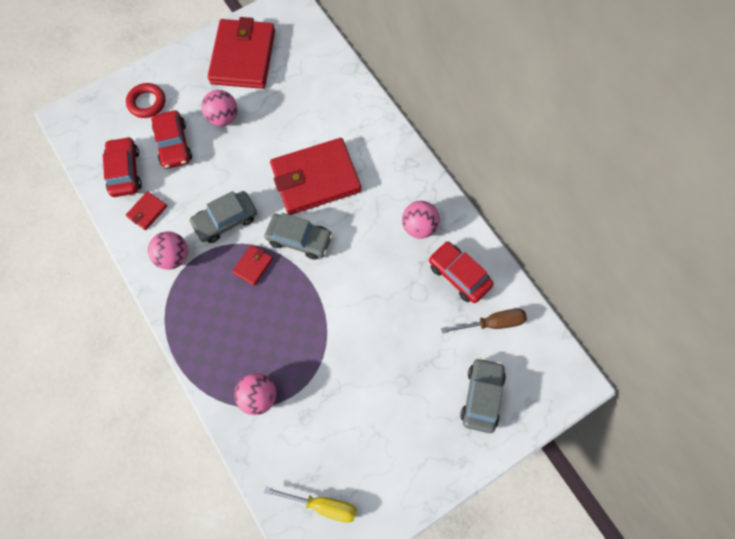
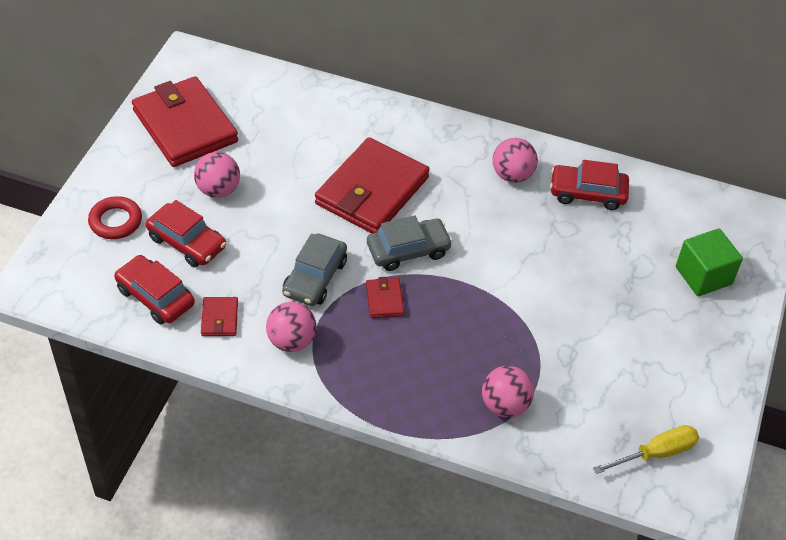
camera: 40 degrees left, 20 degrees down
brown screwdriver [441,308,527,333] -> none
grey car [460,358,506,433] -> green cube [676,229,743,296]

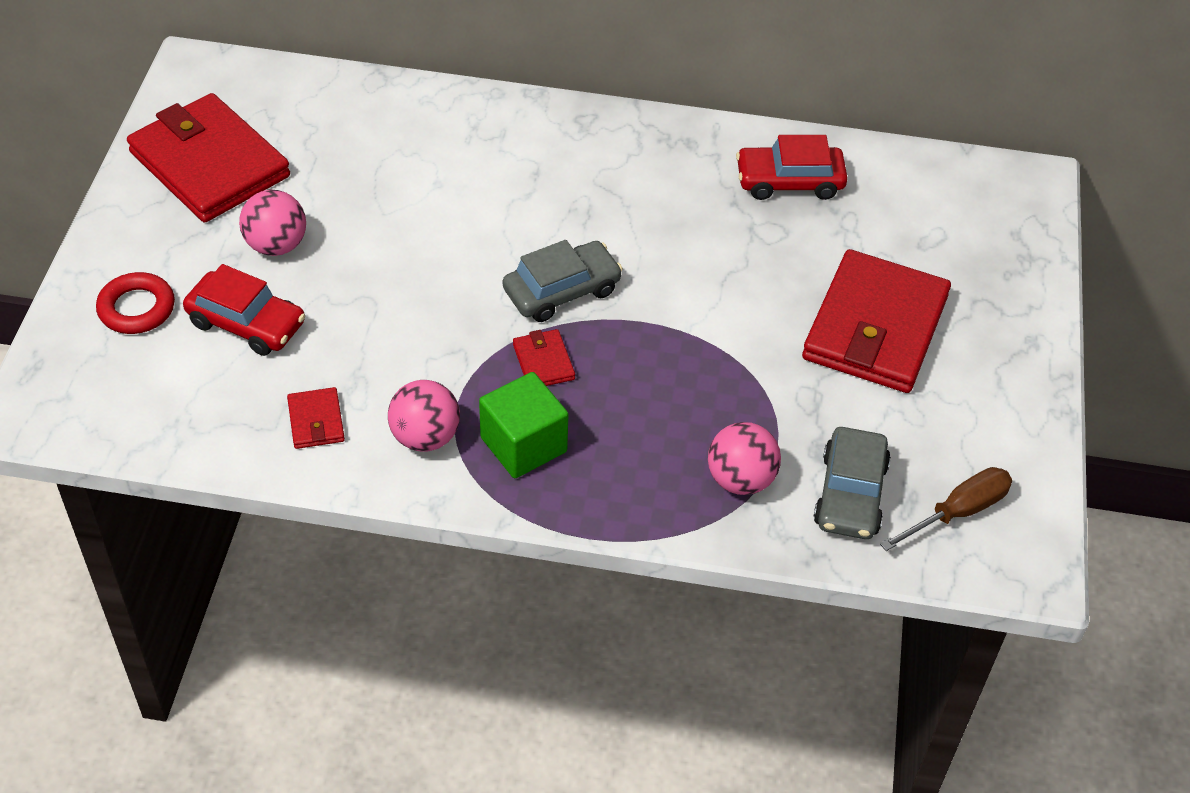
camera: 10 degrees left, 0 degrees up
red car [114,255,195,325] -> none
grey car [282,233,347,306] -> grey car moved to [814,427,891,539]
red wallet [315,137,430,233] -> red wallet moved to [802,249,951,393]
pink ball [493,138,538,183] -> none
yellow screwdriver [593,425,699,474] -> brown screwdriver [880,467,1012,551]
green cube [676,229,743,296] -> green cube moved to [479,372,568,478]

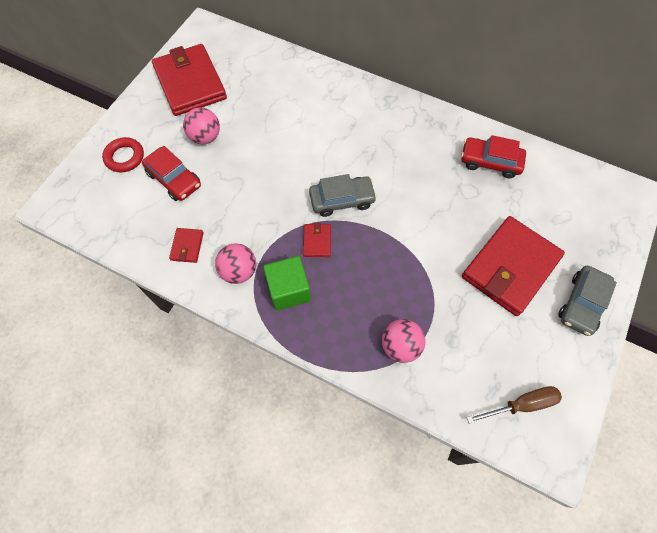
camera: 20 degrees right, 15 degrees up
grey car [814,427,891,539] -> grey car moved to [558,266,617,336]

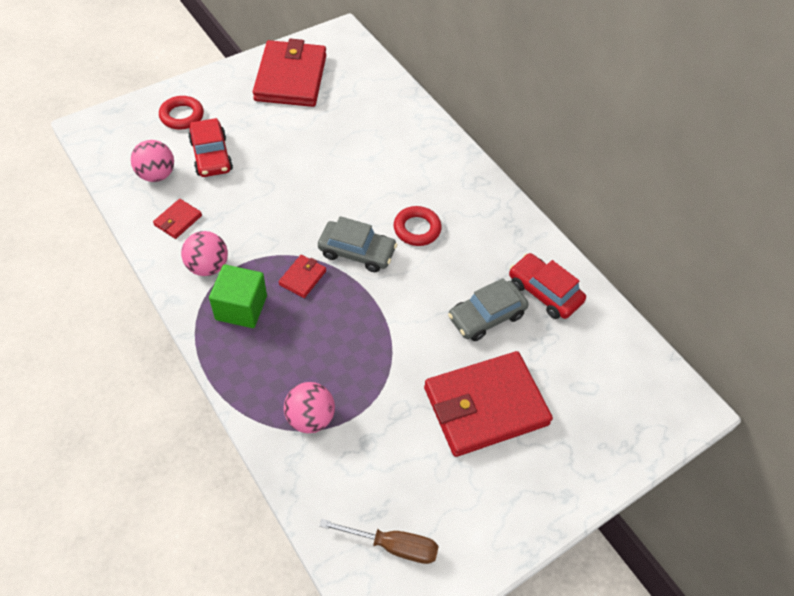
camera: 25 degrees right, 10 degrees down
pink ball [183,107,220,144] -> pink ball moved to [131,140,174,182]
grey car [558,266,617,336] -> grey car moved to [448,278,529,341]
none -> red ring [394,206,442,246]

